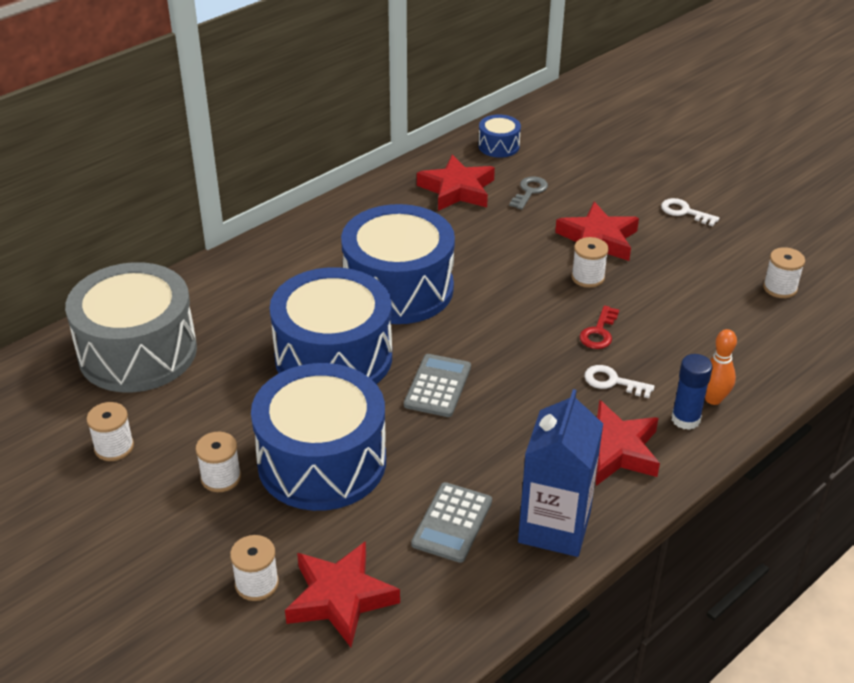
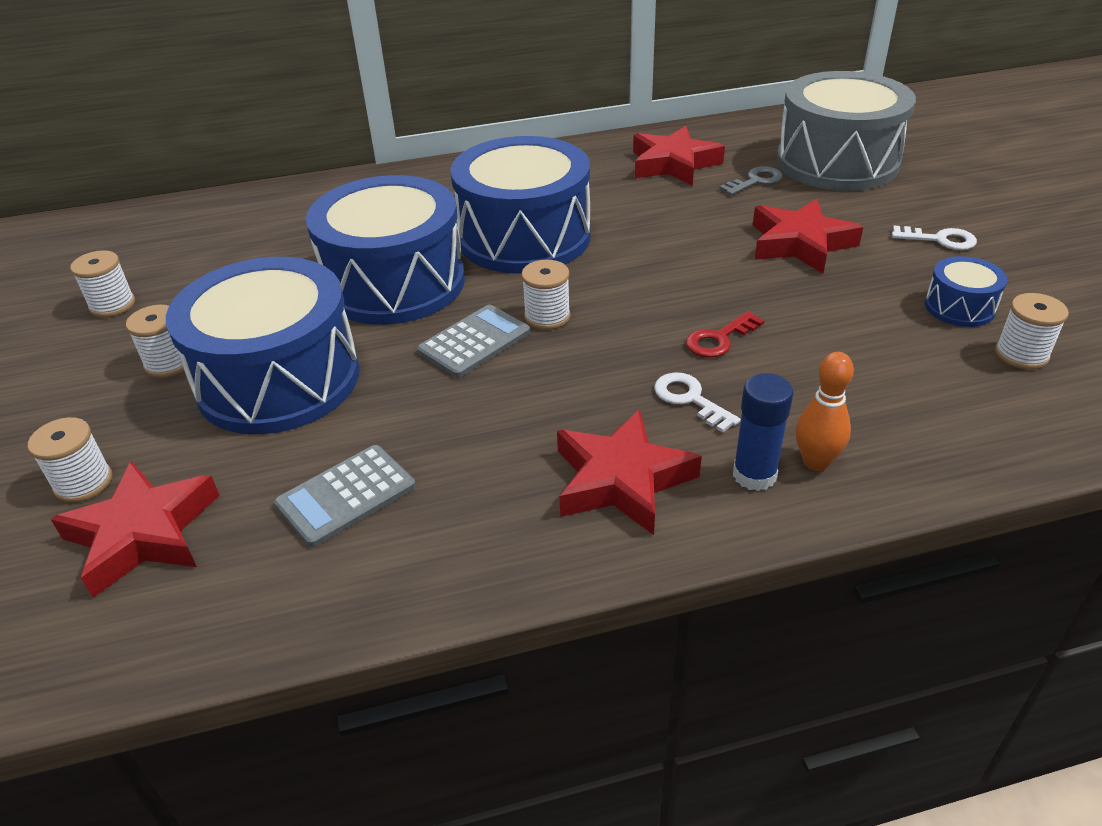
camera: 30 degrees right, 0 degrees up
grey drum [65,262,197,392] -> grey drum moved to [776,71,916,191]
blue drum [478,115,521,158] -> blue drum moved to [925,256,1007,327]
blue carton [518,389,603,557] -> none
white spool [571,237,609,288] -> white spool moved to [521,260,571,330]
white key [661,198,720,226] -> white key turned 135 degrees clockwise [892,226,977,250]

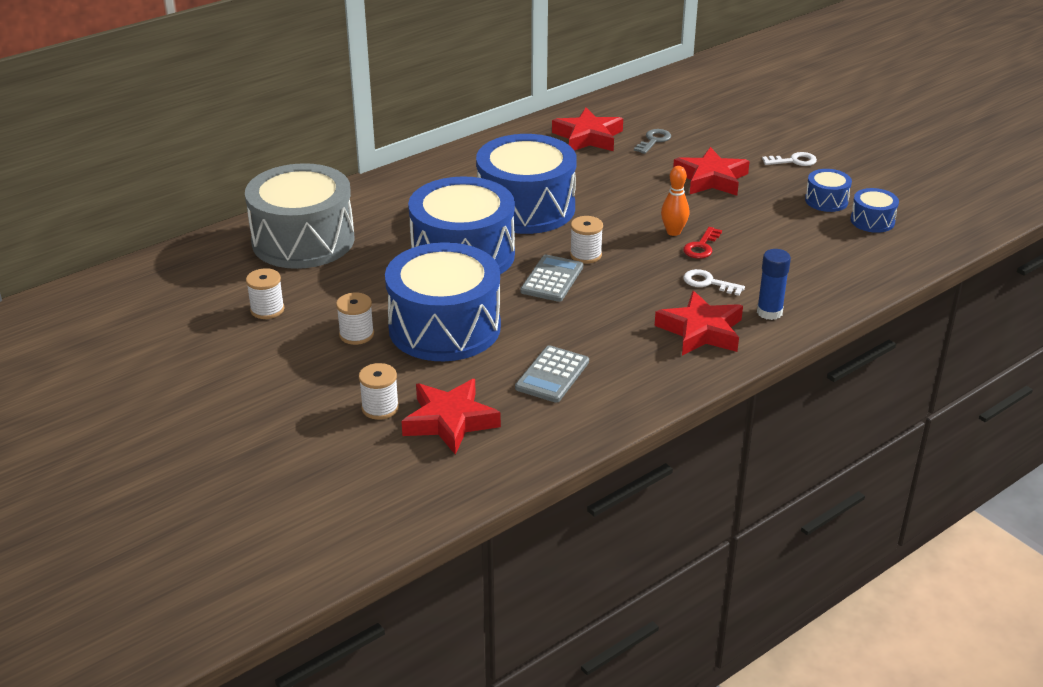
camera: 25 degrees left, 5 degrees down
grey drum [776,71,916,191] -> grey drum moved to [245,163,354,269]
orange bowling pin [796,352,854,471] -> orange bowling pin moved to [661,166,689,236]
white spool [995,293,1069,370] -> blue drum [850,188,899,233]

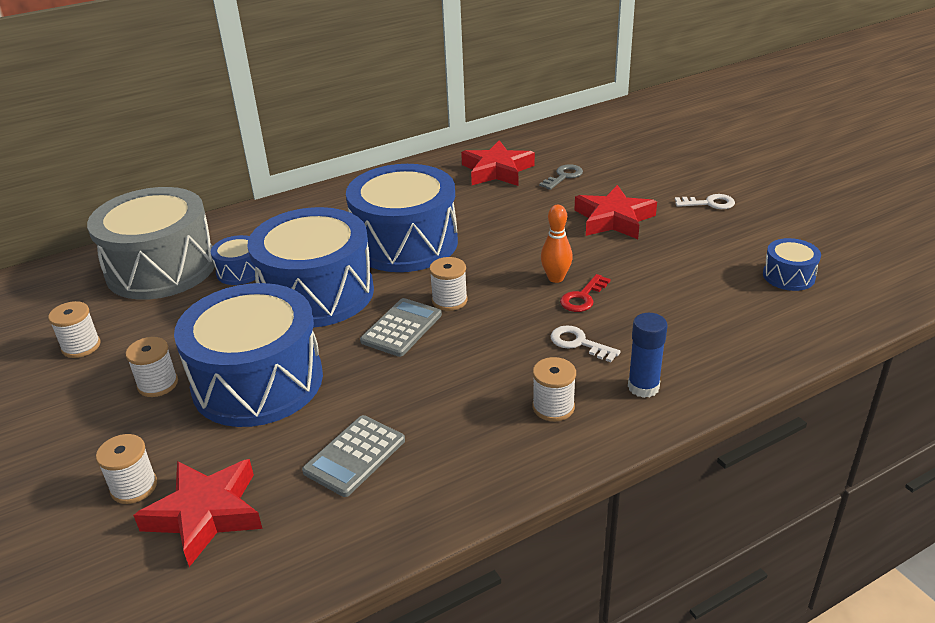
camera: 10 degrees right, 0 degrees up
red star [655,291,743,355] -> white spool [532,357,576,421]
blue drum [805,169,852,212] -> blue drum moved to [211,235,256,285]

